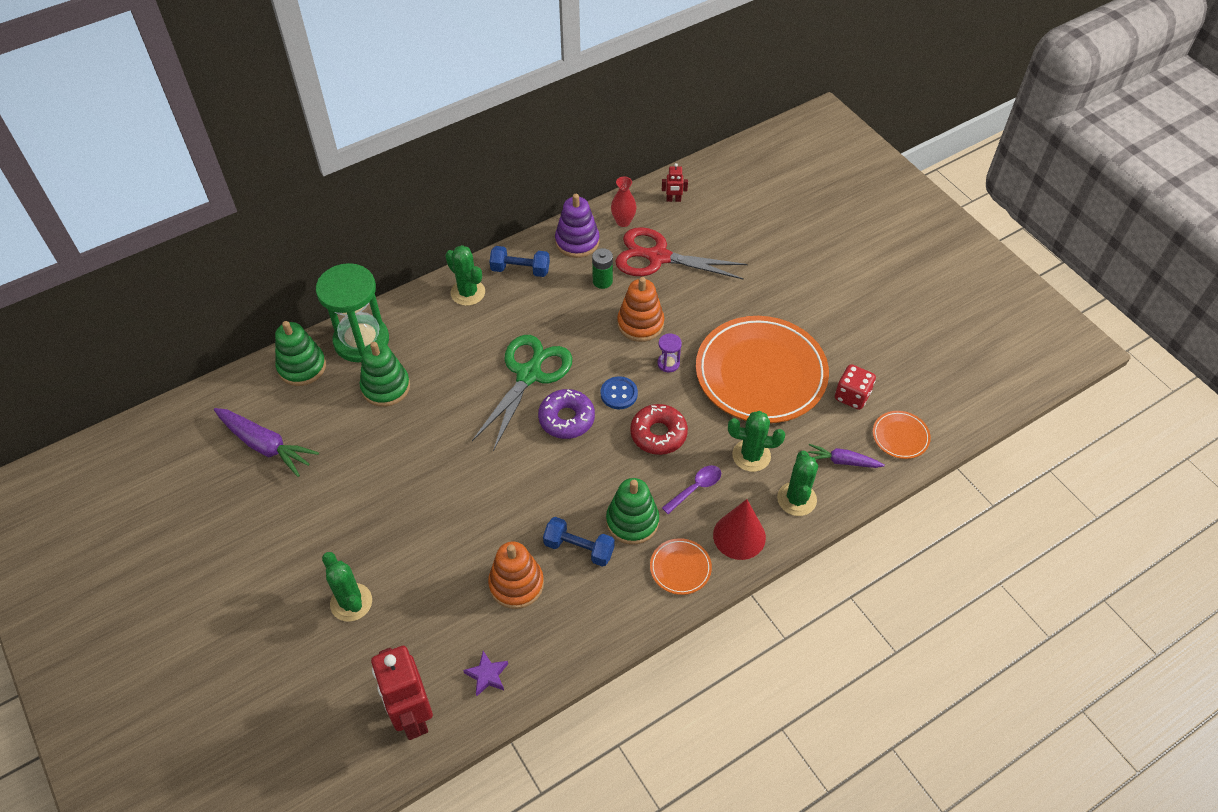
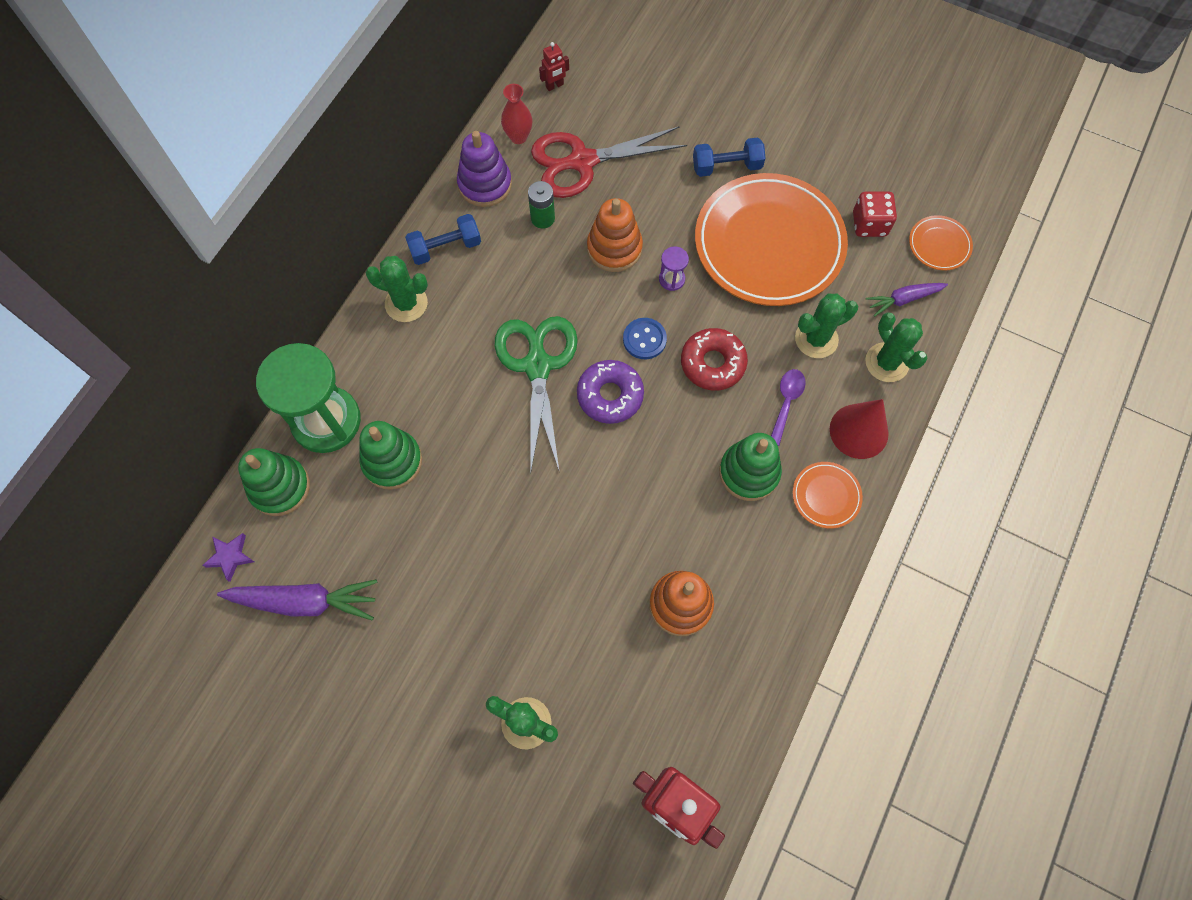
camera: 30 degrees left, 15 degrees up
purple star [463,651,508,696] -> purple star moved to [202,533,254,582]
blue dumbbell [543,517,615,567] -> blue dumbbell moved to [693,137,766,177]

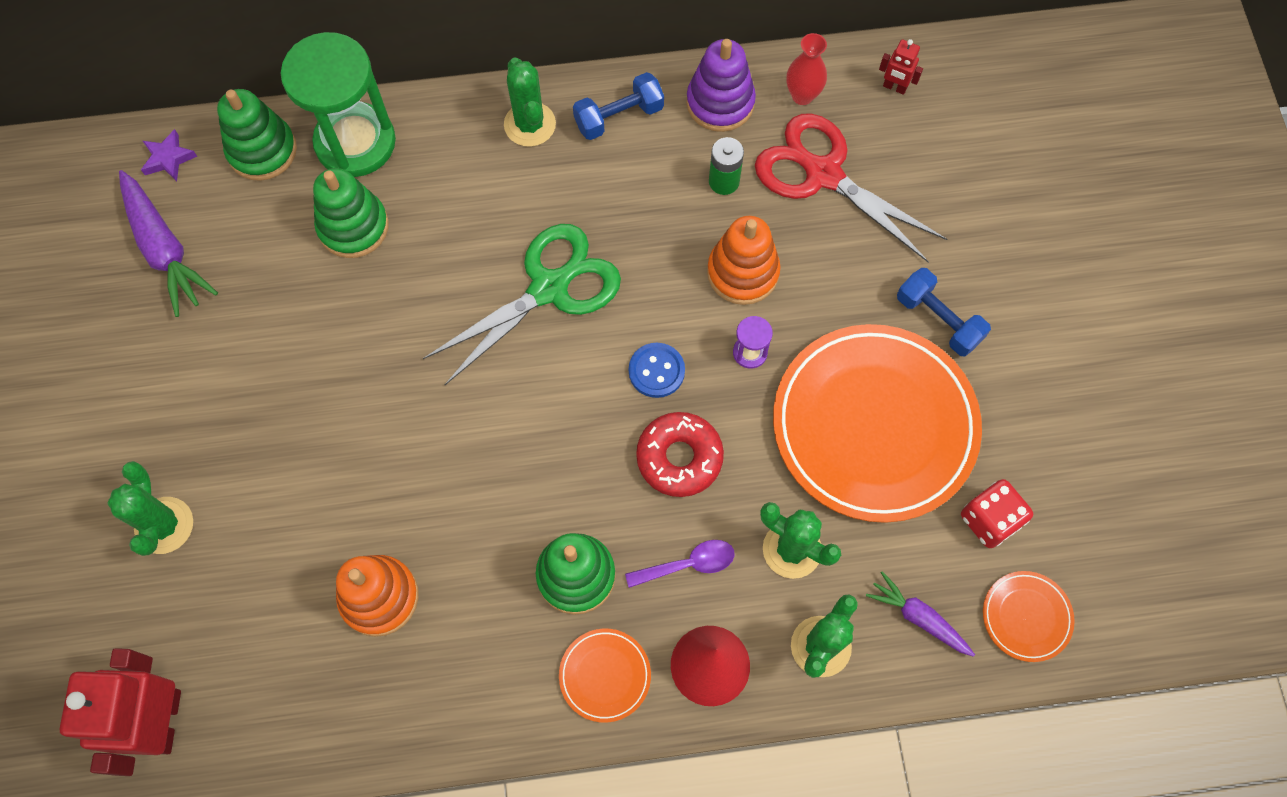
camera: 55 degrees right, 0 degrees up
blue dumbbell [405,214,481,265] -> blue dumbbell turned 60 degrees counterclockwise [573,72,664,140]
purple donut [577,360,644,424] -> none

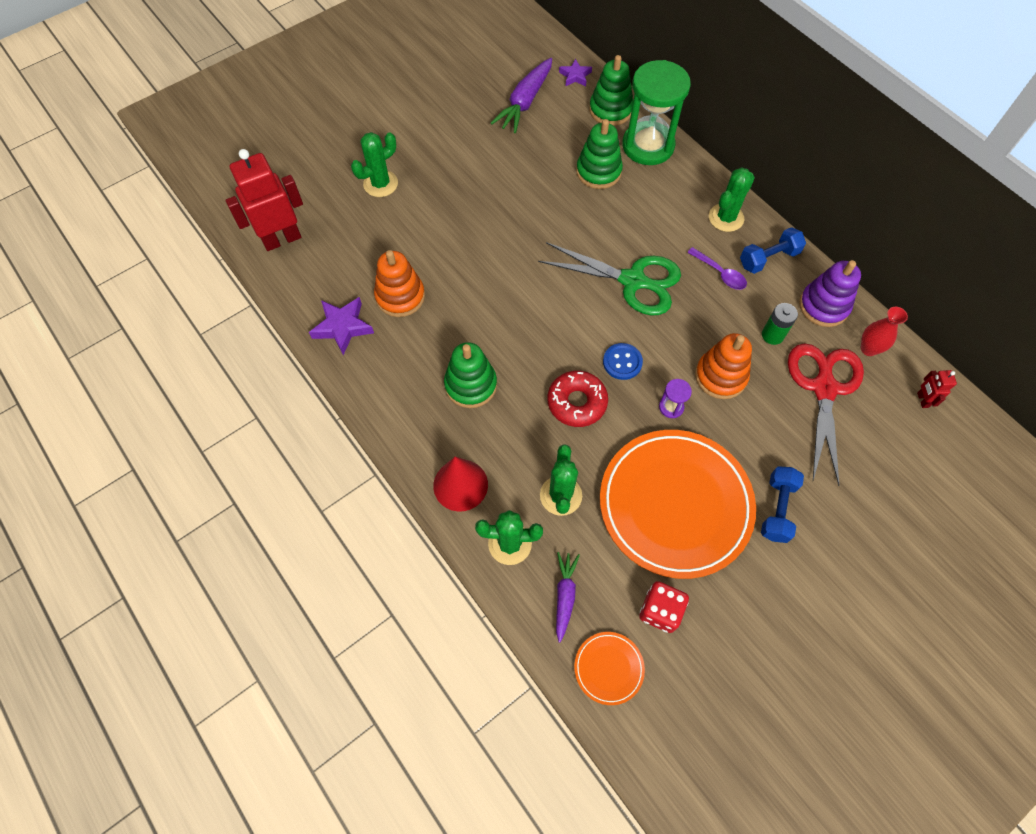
camera: 60 degrees right, 5 degrees down
orange plate [559,629,651,723] -> none
blue dumbbell [573,72,664,140] -> blue dumbbell turned 60 degrees counterclockwise [740,227,806,274]
purple spoon [625,540,735,588] -> purple spoon moved to [687,247,747,290]
none -> purple star [309,297,374,355]

